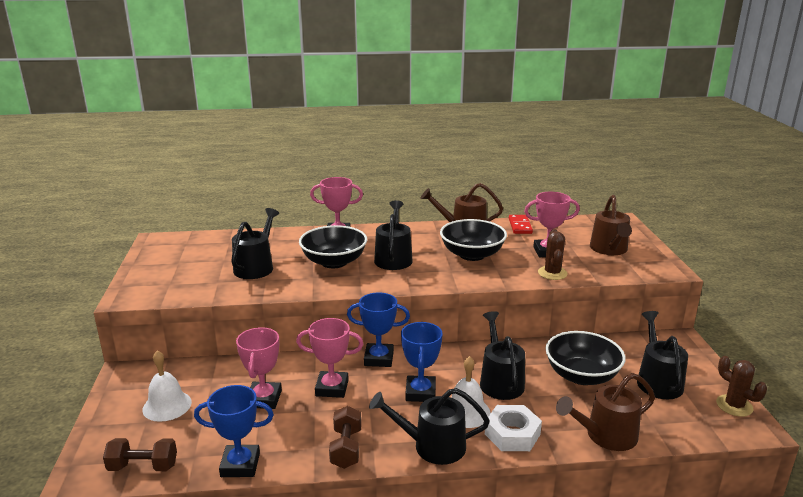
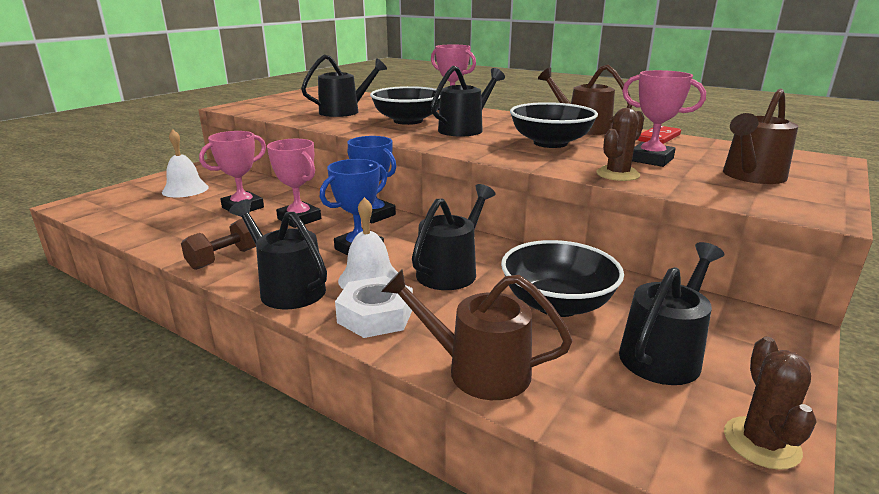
camera: 40 degrees right, 0 degrees up
brown dumbbell [103,438,177,471] -> none
blue trophy [194,385,274,477] -> none

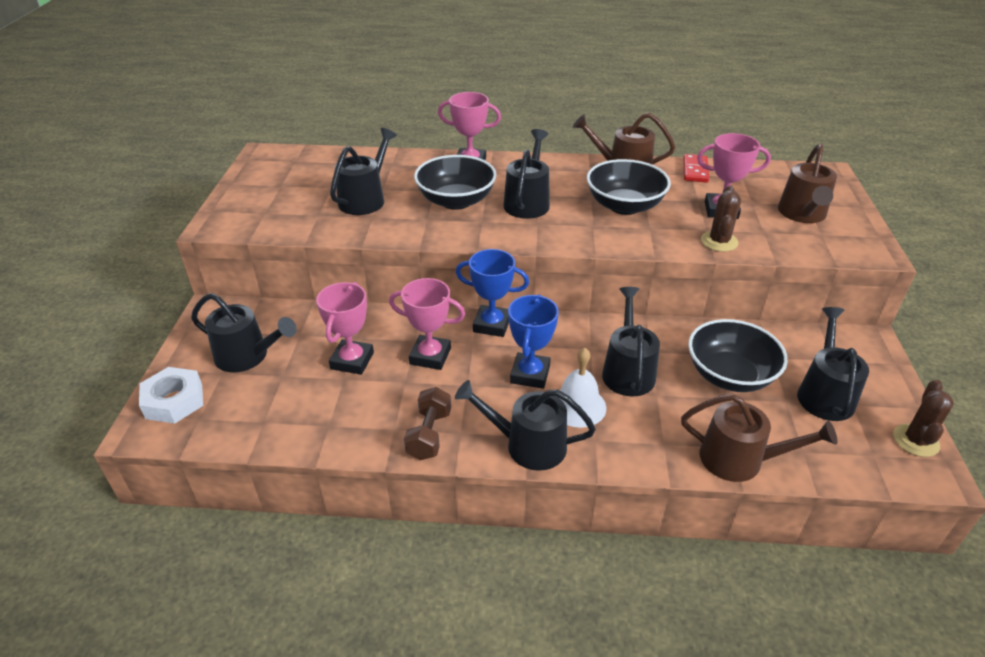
camera: 30 degrees left, 15 degrees up
white bell [162,129,209,198] -> black watering can [191,293,297,372]
white nut [335,276,413,338] -> white nut moved to [139,367,203,424]
brown watering can [381,269,572,400] -> brown watering can turned 150 degrees counterclockwise [681,394,837,482]
brown cactus [724,336,816,470] -> brown cactus turned 45 degrees clockwise [893,380,954,457]

